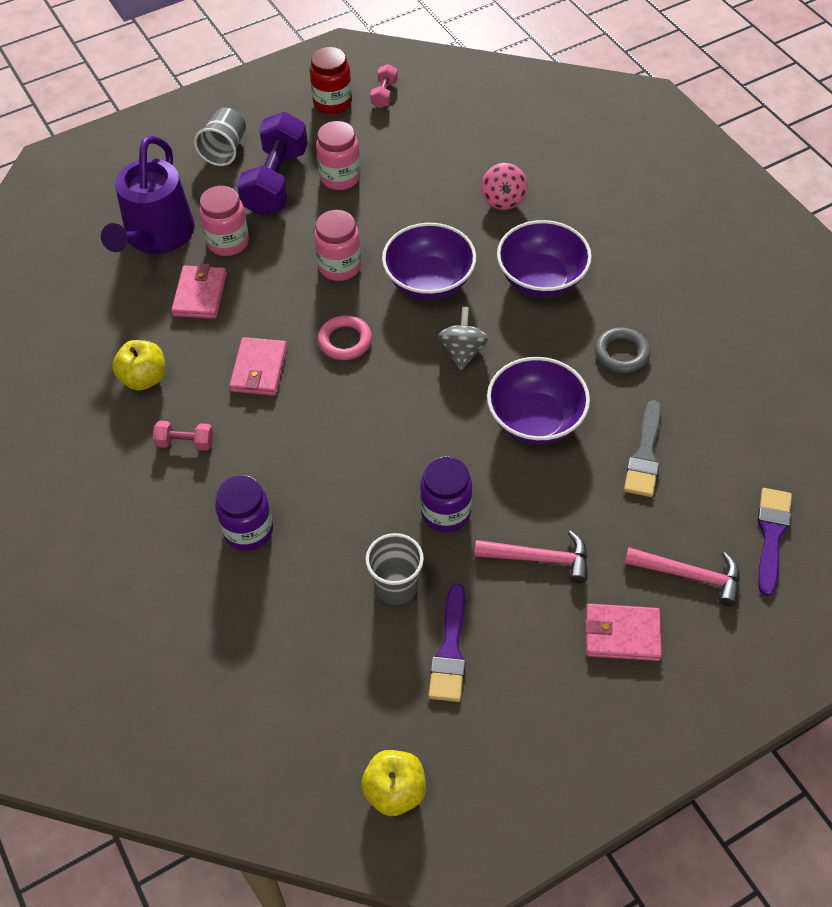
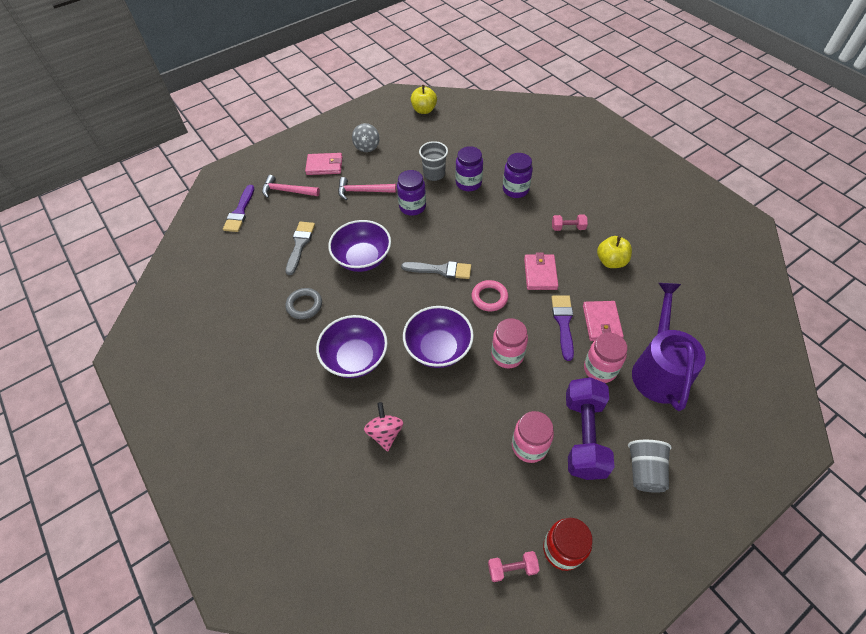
camera: 175 degrees right, 0 degrees up
pink dumbbell [370,64,398,108] -> pink dumbbell turned 75 degrees clockwise [488,551,540,582]
purple brush [428,583,466,702] -> purple brush moved to [551,295,574,361]
grey spinning top [438,307,489,370] -> grey spinning top moved to [352,123,380,152]
none -> grey brush [401,261,471,279]
none -> purple jar [455,146,483,191]

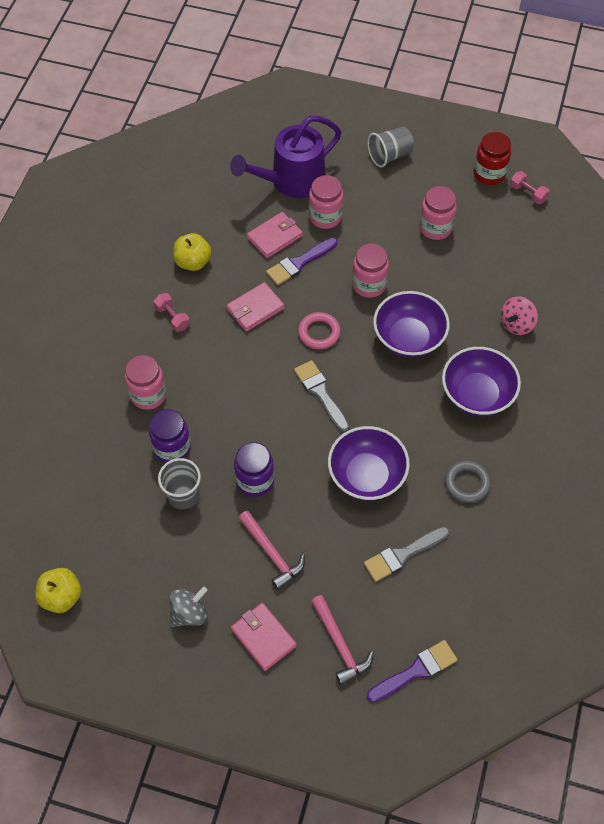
camera: 130 degrees left, 5 degrees up
purple jar [503,153,533,198] -> pink jar [125,355,166,410]
purple dumbbell [566,377,615,480] -> none

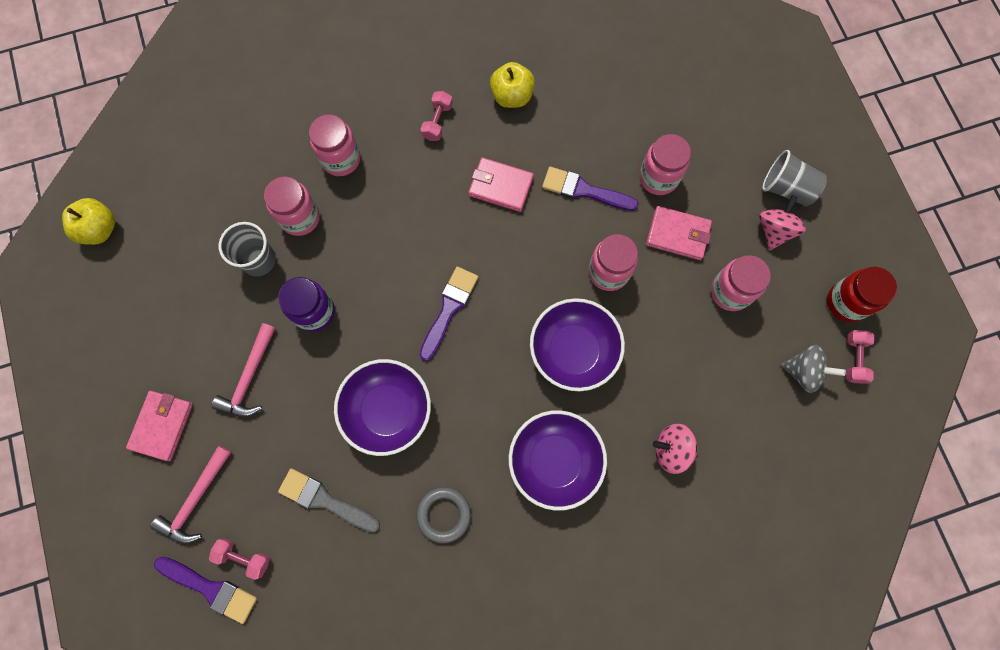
camera: 55 degrees right, 15 degrees up
purple jar [149,409,191,463] -> pink jar [264,176,320,236]
grey spinning top [170,587,208,627] -> grey spinning top moved to [781,345,846,393]
purple watering can [230,116,341,198] -> none
pink wallet [247,212,303,258] -> pink wallet moved to [646,206,712,260]
grey brush [294,360,349,432] -> purple brush [420,267,478,361]
pink ring [298,312,341,349] -> none
none -> pink dumbbell [209,539,270,580]
none -> pink spinning top [760,195,806,250]

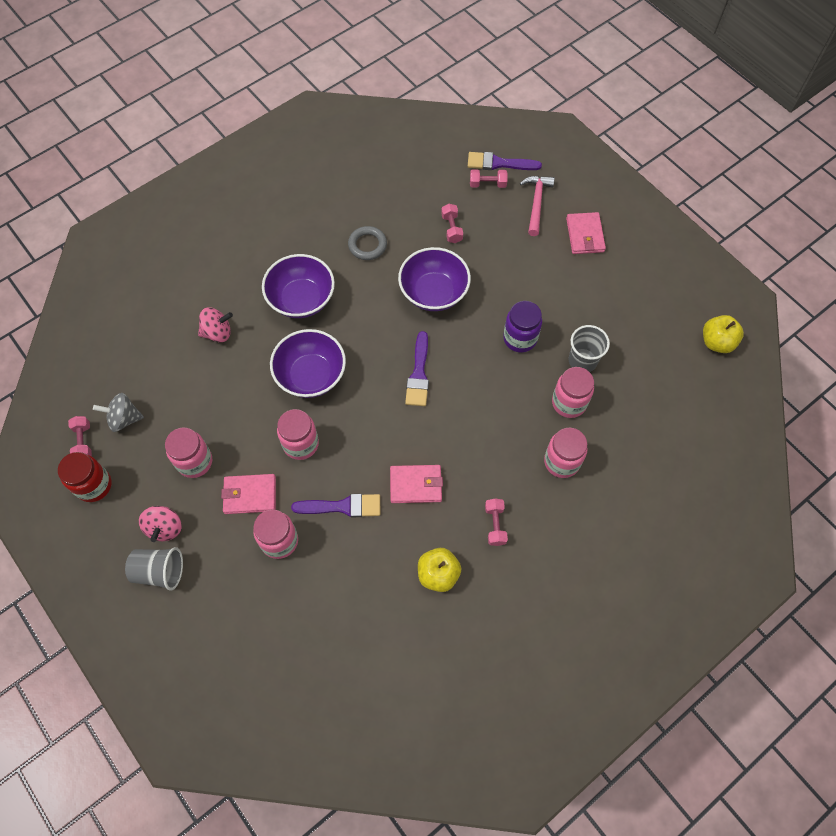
camera: 160 degrees right, 10 degrees down
pink hammer [212,323,275,417] -> none
grey brush [278,468,380,532] -> pink dumbbell [441,204,463,243]

